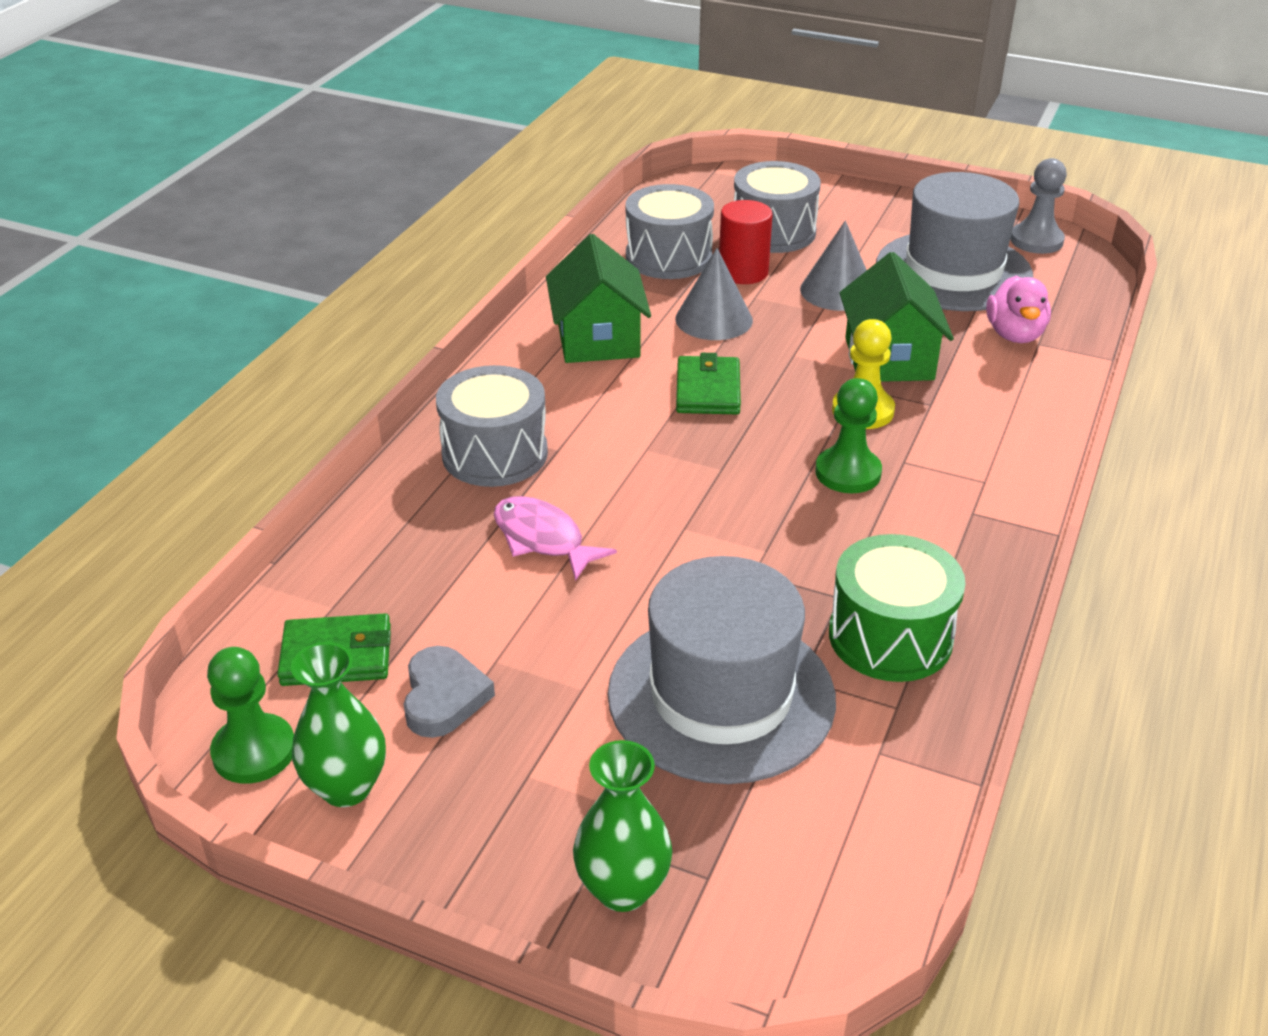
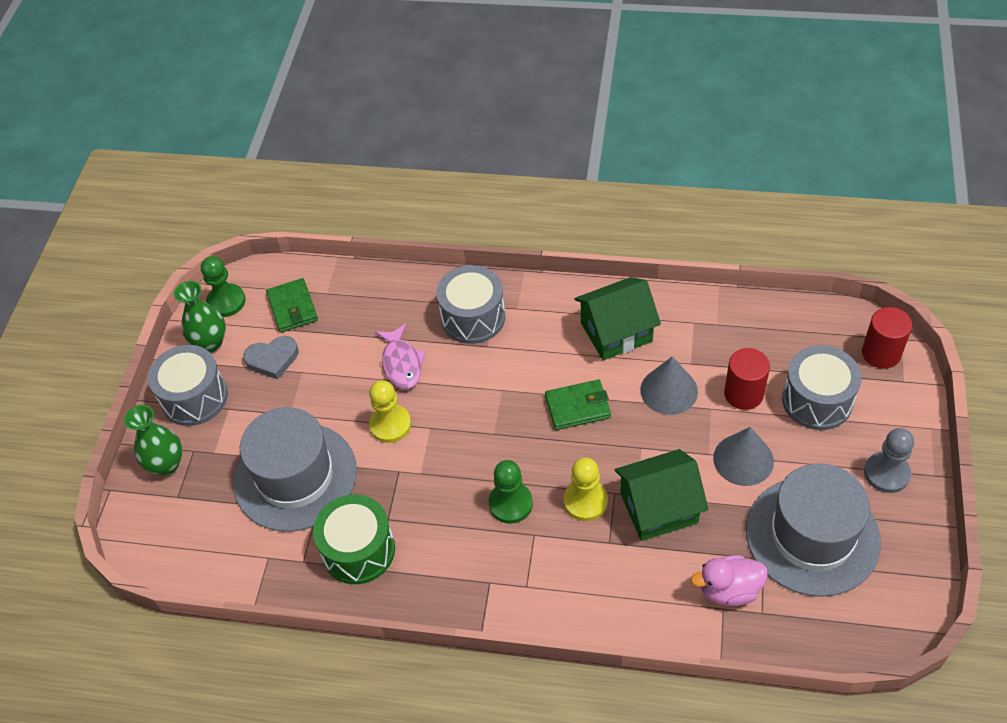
camera: 80 degrees right, 15 degrees up
pink fish [494,496,617,581] -> pink fish turned 135 degrees clockwise [375,324,426,389]
grey drum [626,184,714,279] -> grey drum moved to [148,345,228,426]
grey pawn [1010,158,1067,254] -> grey pawn moved to [864,428,914,493]
none -> yellow pawn [369,380,411,443]
none -> red cylinder [862,307,912,369]

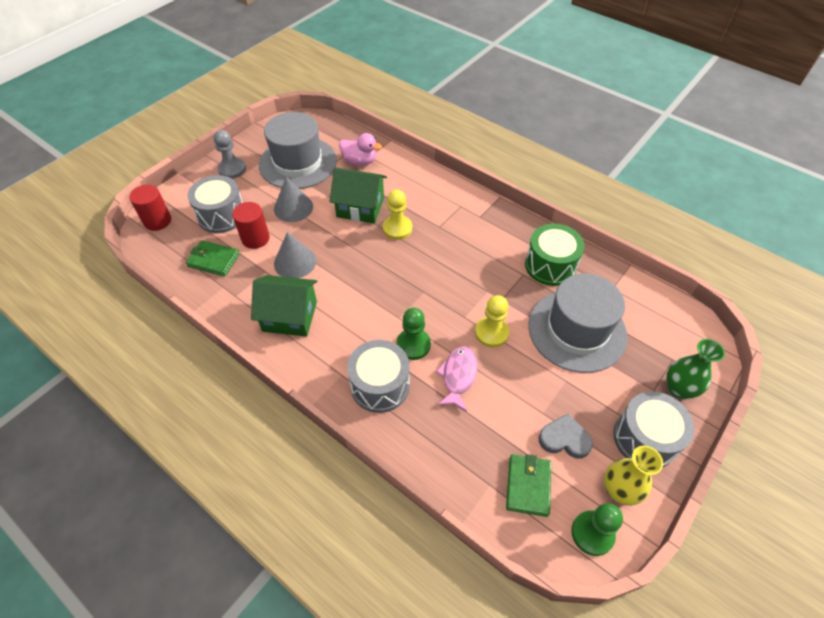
camera: 155 degrees left, 0 degrees up
green vase [174,281,226,352] -> yellow vase [604,446,663,505]
green pawn [489,460,533,524] -> green pawn moved to [396,308,431,360]
green wallet [545,380,611,430] -> green wallet moved to [186,240,240,276]

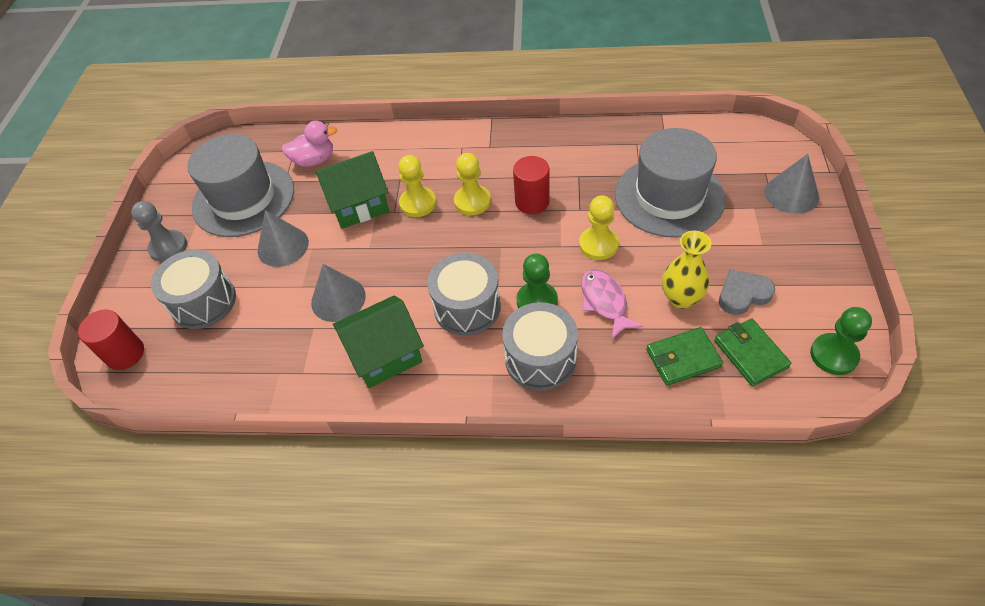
camera: 30 degrees left, 0 degrees up
green wallet [186,240,240,276] -> green wallet moved to [646,327,723,386]
red cylinder [232,202,270,249] -> red cylinder moved to [513,156,550,214]
green drum [525,223,585,286] -> none
yellow vase [604,446,663,505] -> yellow vase moved to [662,231,712,309]
grey drum [613,391,694,467] -> grey drum moved to [427,253,501,336]
green vase [666,339,725,399] -> grey cone [765,154,819,214]
none -> yellow pawn [454,153,491,215]

